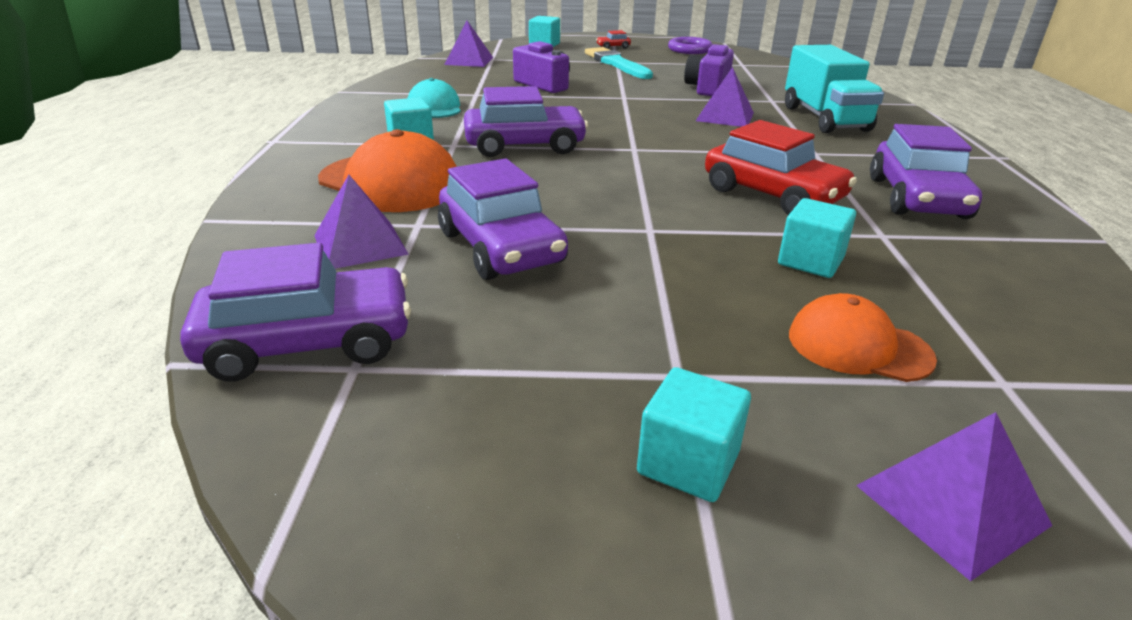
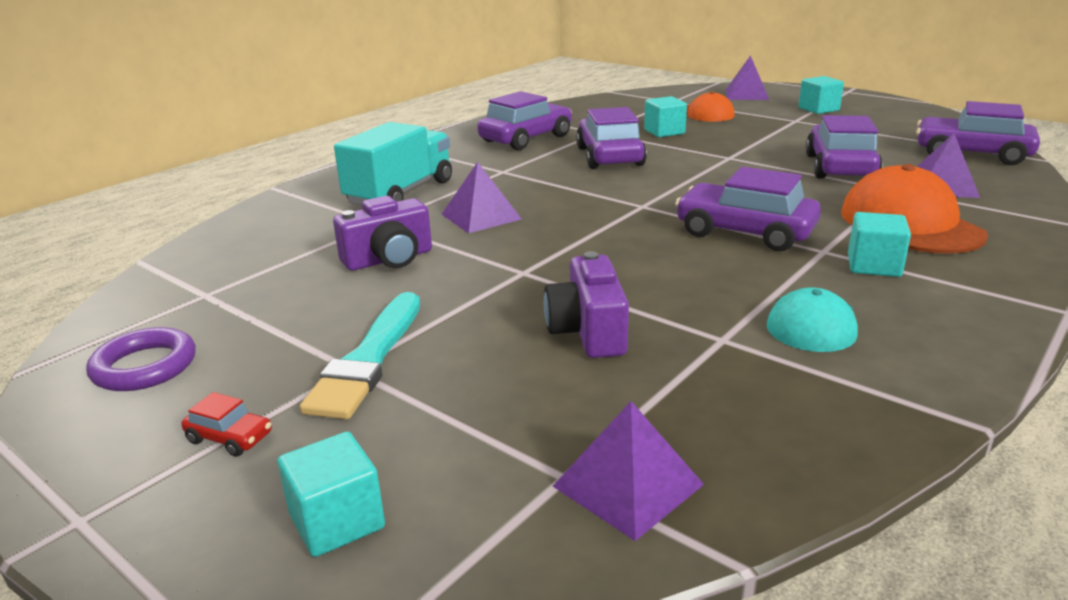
camera: 140 degrees left, 5 degrees down
red car [705,120,857,215] -> purple car [576,107,647,169]

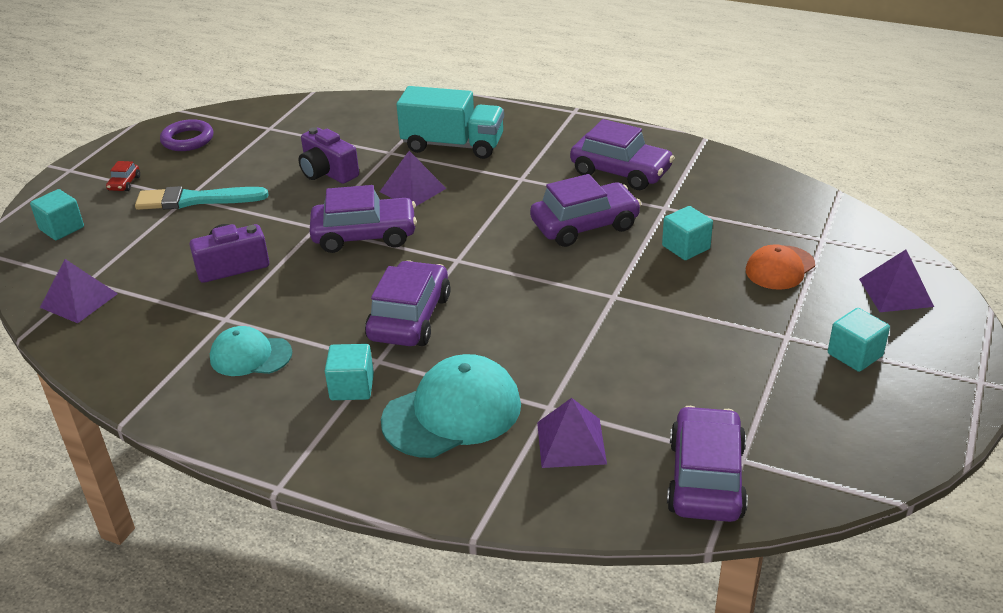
camera: 75 degrees right, 10 degrees up
purple car [805,115,883,179] -> purple car moved to [310,185,417,253]
orange cap [841,164,988,254] -> turquoise cap [381,354,521,458]

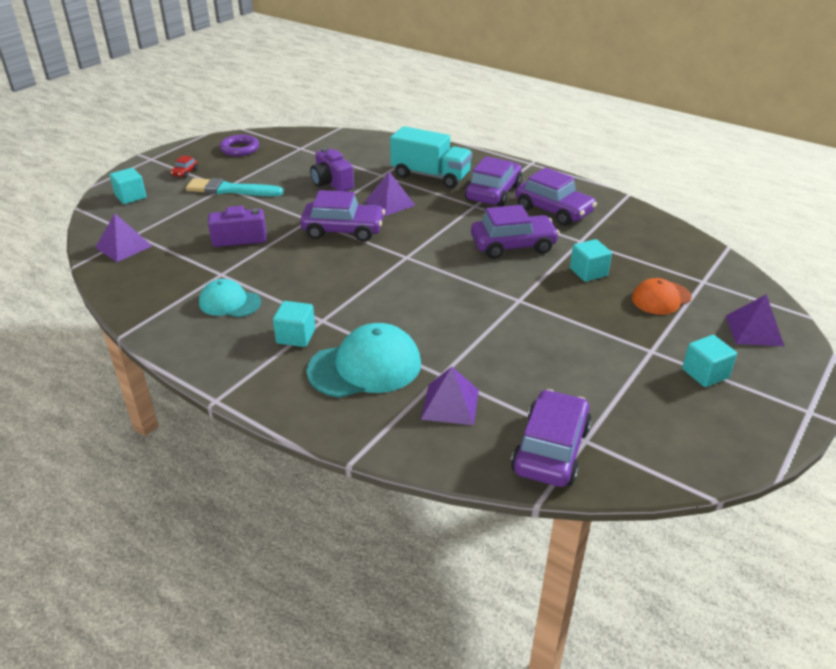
camera: 10 degrees right, 0 degrees up
purple car [365,260,451,346] -> purple car moved to [465,156,522,207]

